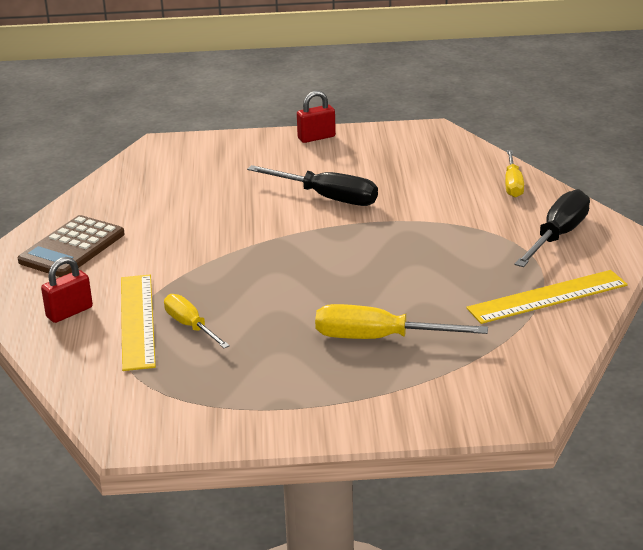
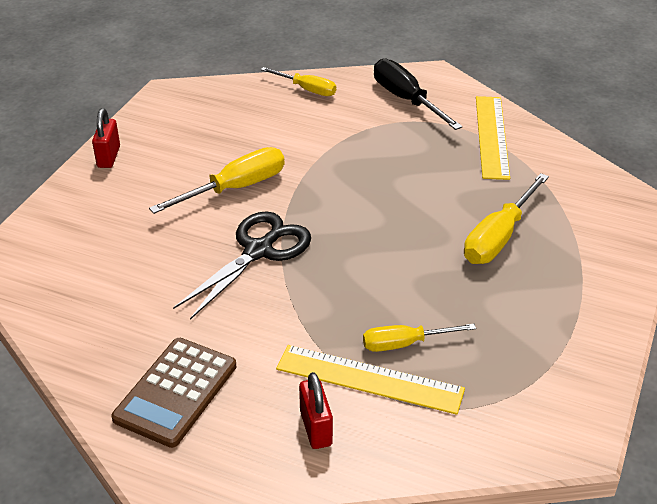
camera: 65 degrees left, 10 degrees up
brown calculator [18,215,124,277] -> brown calculator turned 60 degrees clockwise [111,338,236,448]
black screwdriver [247,165,378,206] -> yellow screwdriver [149,147,285,214]
none -> black scissors [173,211,311,320]

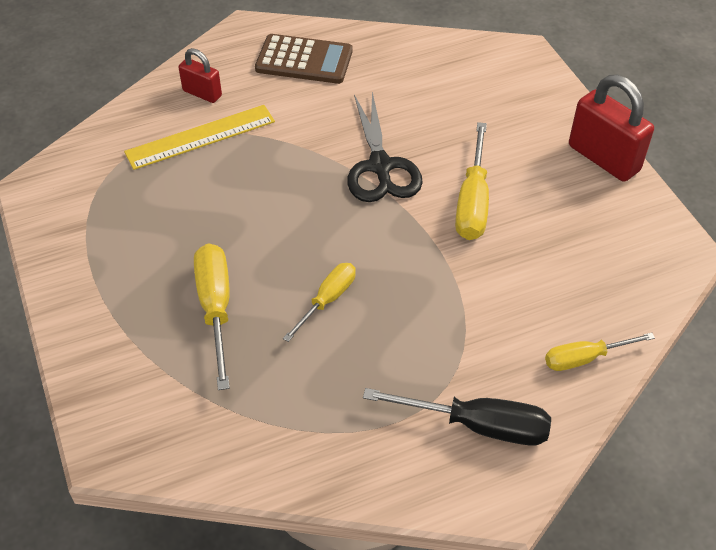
camera: 135 degrees right, 10 degrees up
red padlock [92,108,120,168] -> red padlock [569,75,654,182], size x1.76
brown calculator [111,338,236,448] -> brown calculator turned 120 degrees clockwise [255,34,353,84]
yellow screwdriver [363,324,476,352] -> yellow screwdriver moved to [283,263,356,342]
yellow ruler [476,96,510,180] -> none

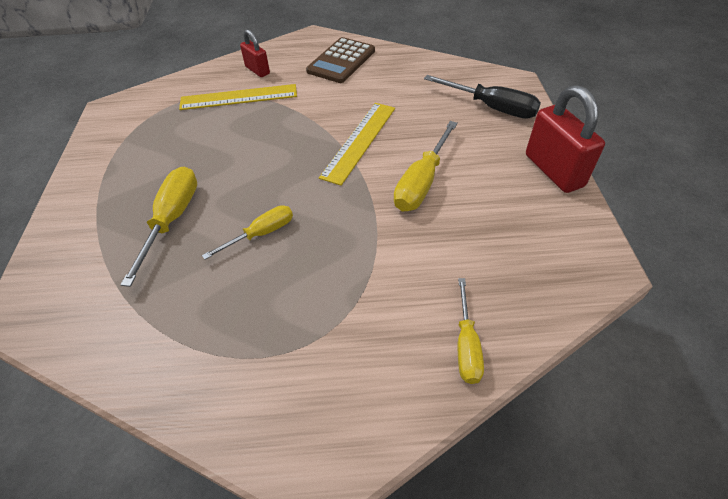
camera: 20 degrees right, 0 degrees up
brown calculator [255,34,353,84] -> brown calculator turned 90 degrees clockwise [306,37,375,83]
black scissors [347,92,423,202] -> yellow ruler [319,103,395,186]
black screwdriver [363,388,551,446] -> black screwdriver moved to [424,75,541,119]
yellow screwdriver [545,333,655,371] -> yellow screwdriver turned 90 degrees counterclockwise [458,278,484,384]

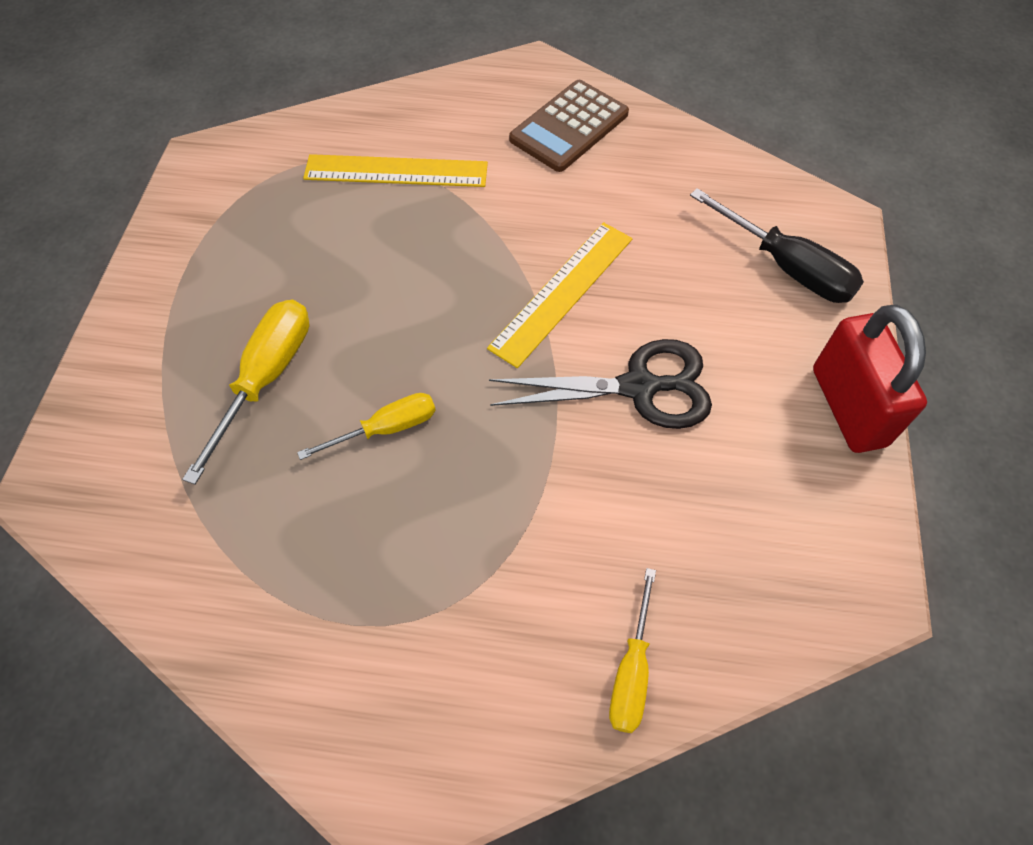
camera: 10 degrees right, 10 degrees up
red padlock [240,29,270,77] -> none
yellow screwdriver [394,121,458,212] -> black scissors [489,339,712,429]

